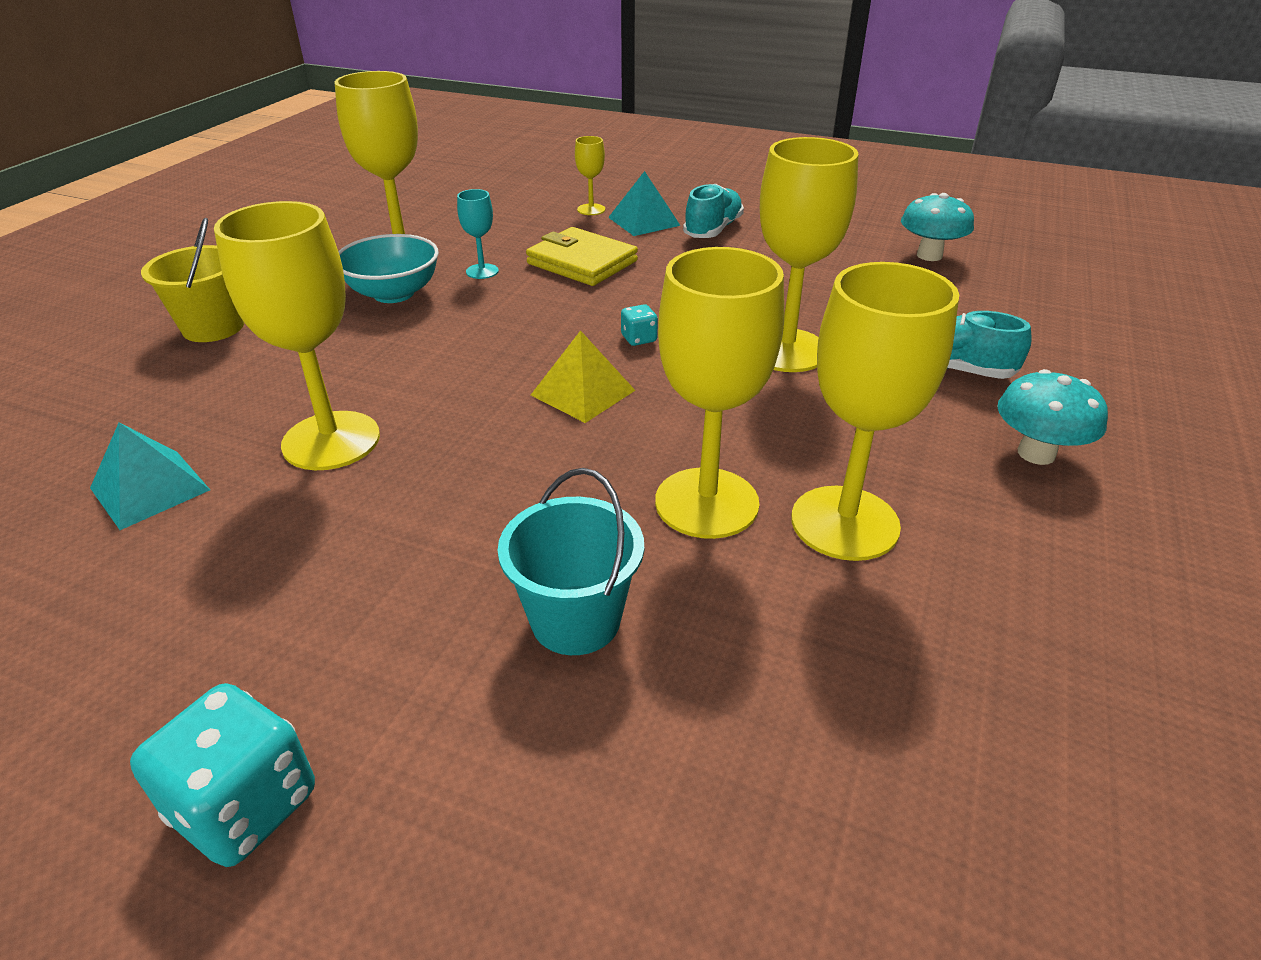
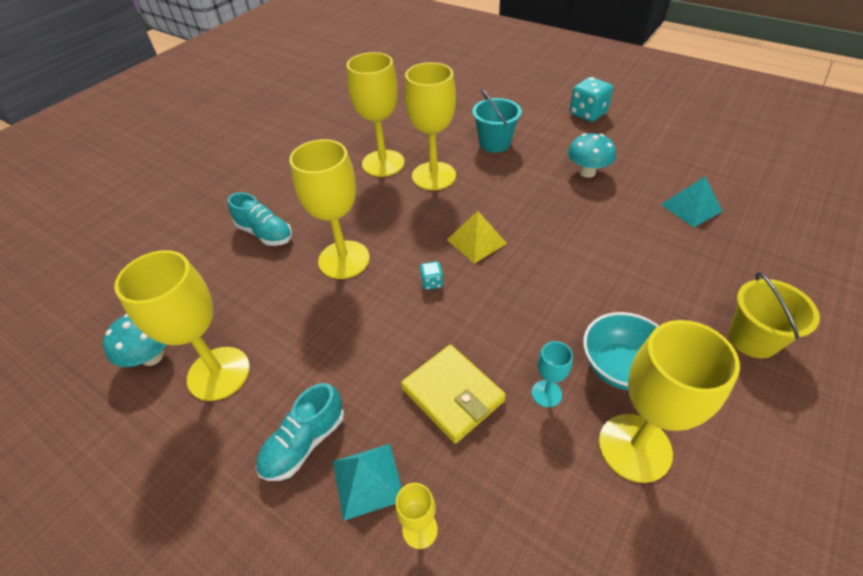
camera: 165 degrees left, 10 degrees up
yellow goblet [214,201,380,470] -> yellow goblet moved to [114,250,250,401]
turquoise mushroom [997,369,1108,465] -> turquoise mushroom moved to [568,133,616,178]

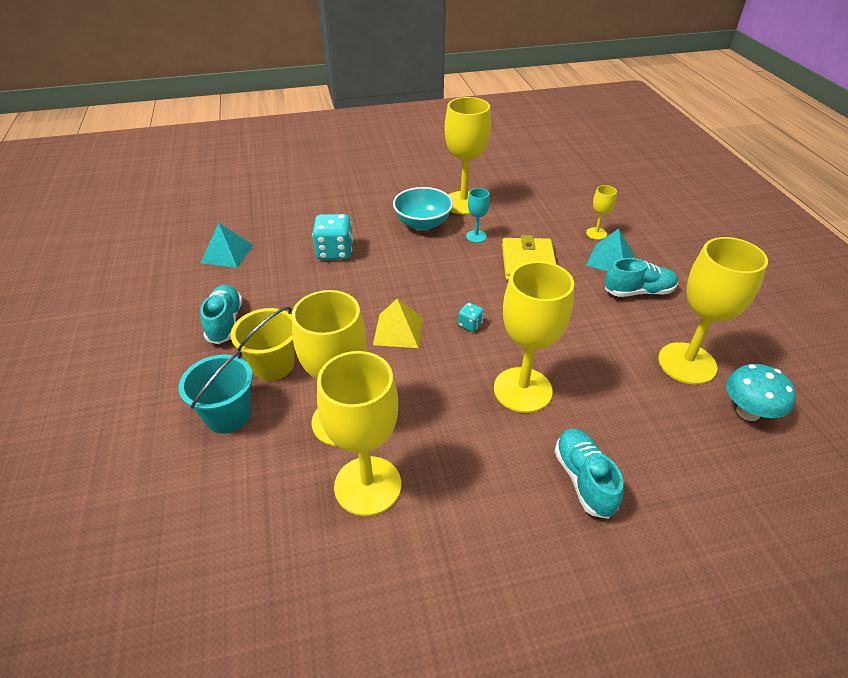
camera: 140 degrees left, 5 degrees down
turquoise mushroom [568,133,616,178] -> turquoise shoe [200,285,242,344]
turquoise dice [570,77,613,122] -> turquoise dice moved to [312,214,353,260]
yellow bucket [728,272,820,358] -> yellow bucket moved to [231,307,295,381]

